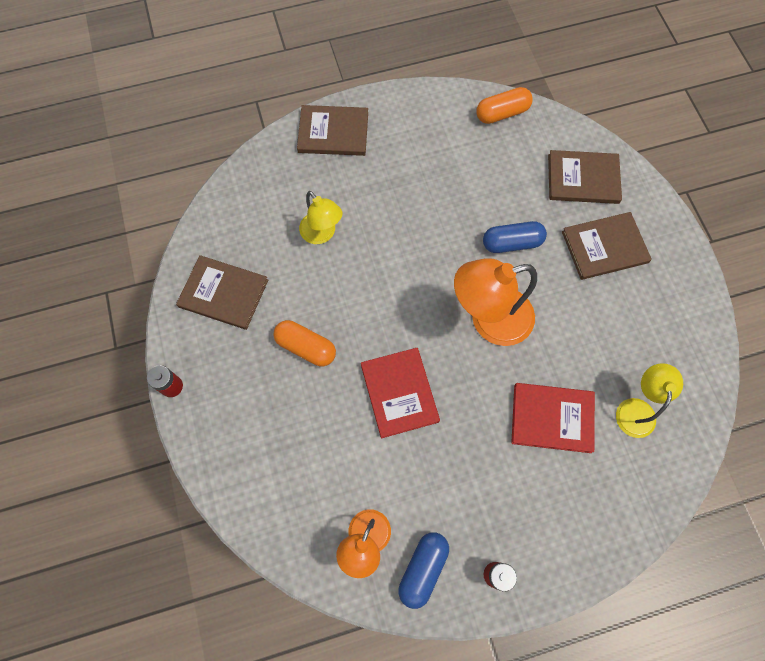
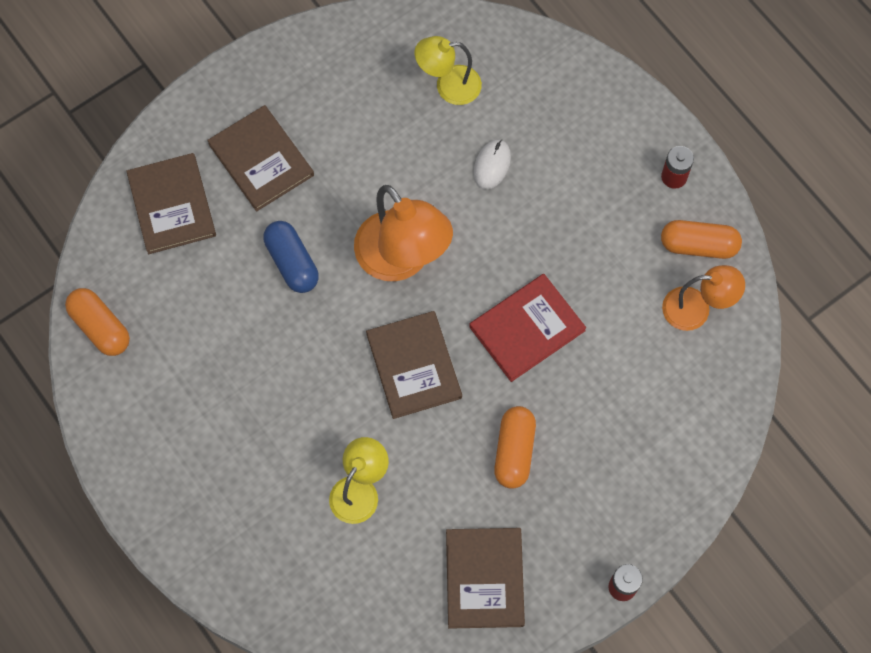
camera: 110 degrees left, 0 degrees up
brown book [297,105,368,156] -> brown book moved to [366,311,462,419]
blue capsule [398,532,449,609] -> orange capsule [661,220,742,259]
red book [511,383,595,453] -> white mouse [473,139,511,190]

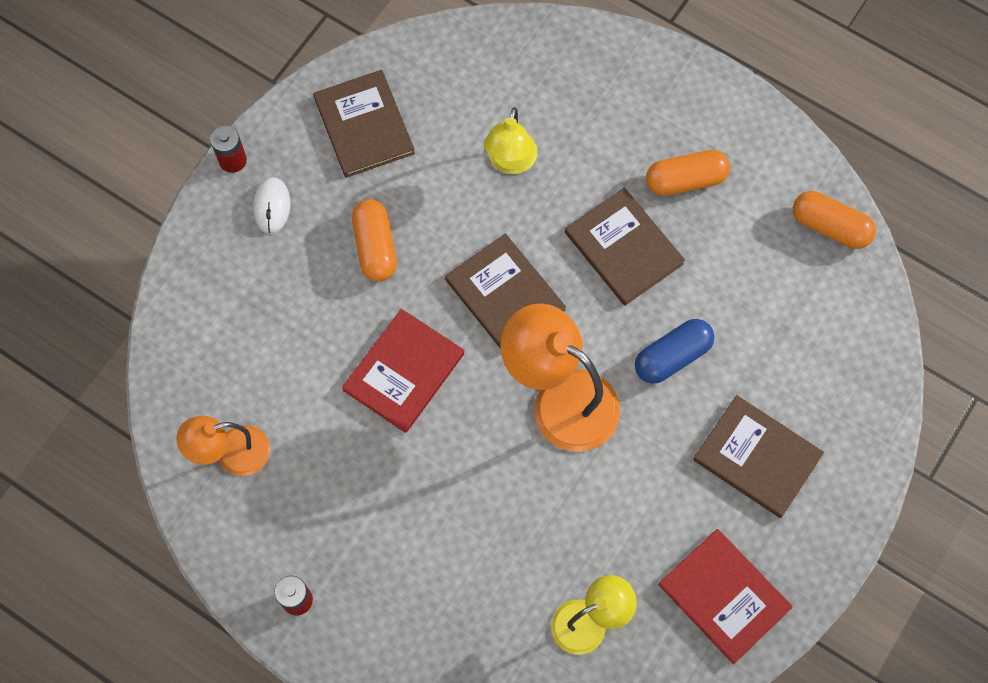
camera: 160 degrees right, 0 degrees up
brown book [126,153,216,254] -> brown book moved to [565,187,685,306]
blue capsule [264,221,319,293] -> blue capsule turned 75 degrees counterclockwise [635,319,715,384]
white mouse [473,139,511,190] -> white mouse moved to [253,177,290,234]
orange capsule [661,220,742,259] -> orange capsule moved to [646,150,730,196]
none -> red book [658,529,793,664]

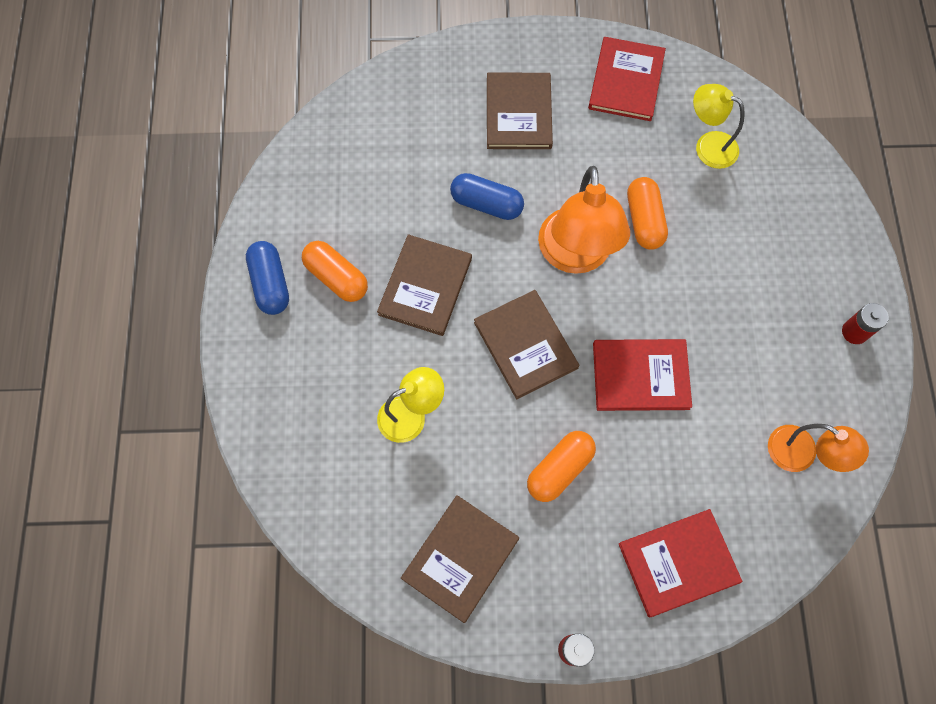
camera: 125 degrees left, 0 degrees up
white mouse [253,177,290,234] -> none
brown book [445,233,566,349] -> brown book turned 45 degrees counterclockwise [474,290,579,399]
orange capsule [793,191,876,249] -> orange capsule moved to [627,177,668,250]
none -> blue capsule [246,241,289,315]
none -> red book [619,509,742,617]

